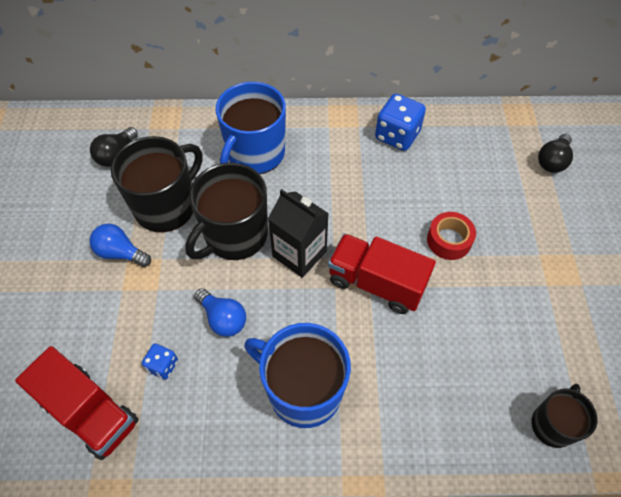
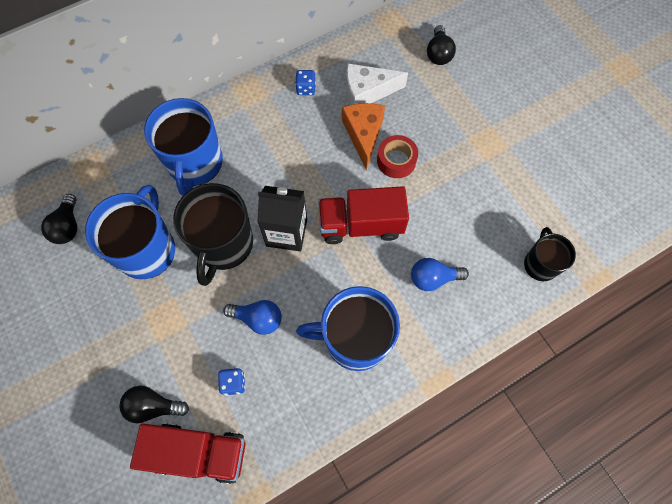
camera: 30 degrees left, 10 degrees up
blue light bulb [89,224,151,267] -> blue light bulb moved to [411,258,469,291]
black mug [111,136,202,233] -> blue mug [85,185,175,279]
blue dice [375,94,426,151] -> blue dice [295,70,316,95], size x0.53
none -> black light bulb [119,386,189,423]
none -> orange cheese [342,103,385,170]
none -> white cheese [346,63,408,105]

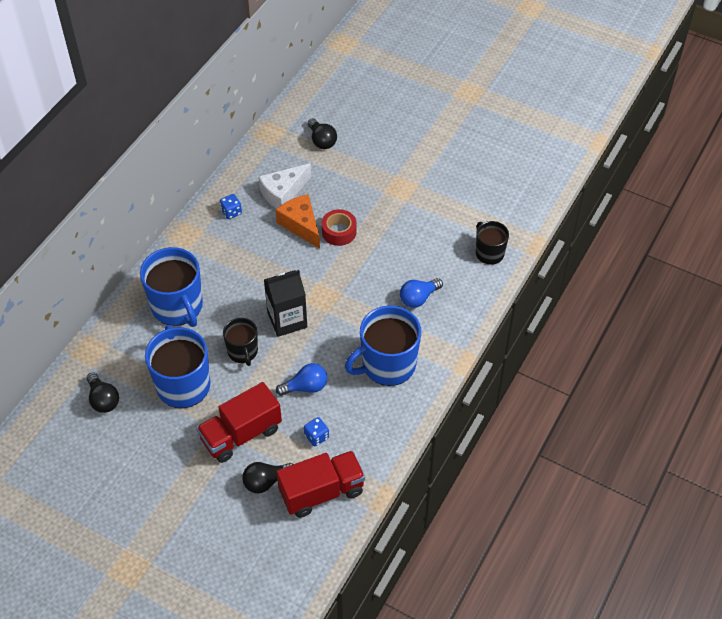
camera: 30 degrees left, 15 degrees down
black mug [173,183,253,286] -> black mug [223,318,258,366], size x0.57
red truck [318,186,409,244] -> red truck moved to [197,382,282,463]

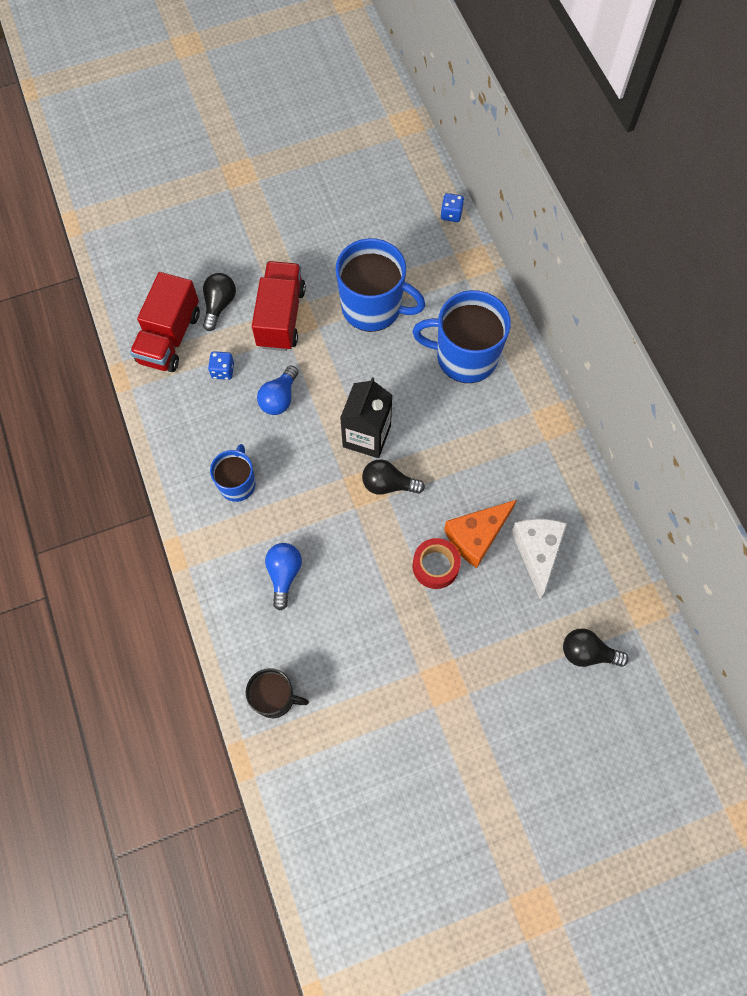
camera: 130 degrees right, 15 degrees up
black light bulb [86,372,119,413] -> black light bulb moved to [362,459,425,495]
blue dice [220,194,242,219] -> blue dice moved to [441,193,464,222]
black mug [223,318,258,366] -> none
orange cheese [276,194,320,249] -> orange cheese turned 135 degrees clockwise [444,500,517,568]
blue mug [345,306,421,386] -> blue mug [210,444,256,502], size x0.57

